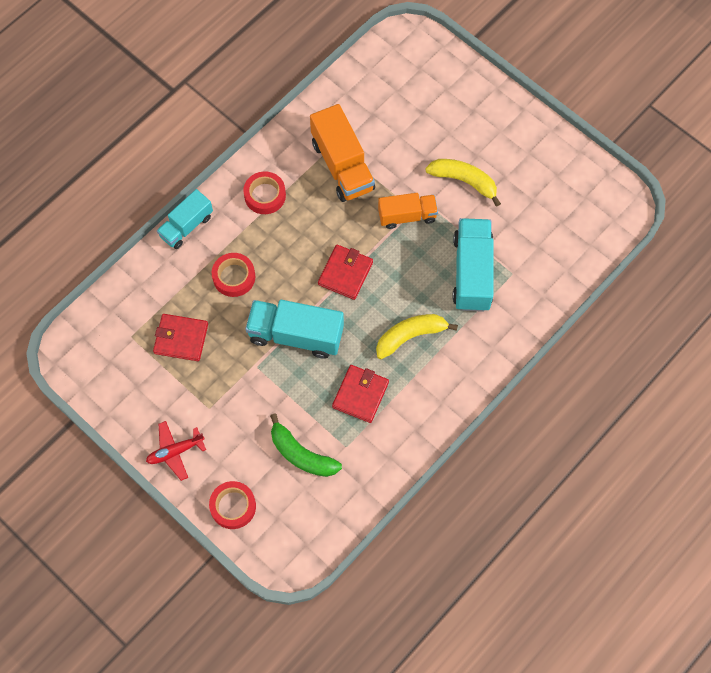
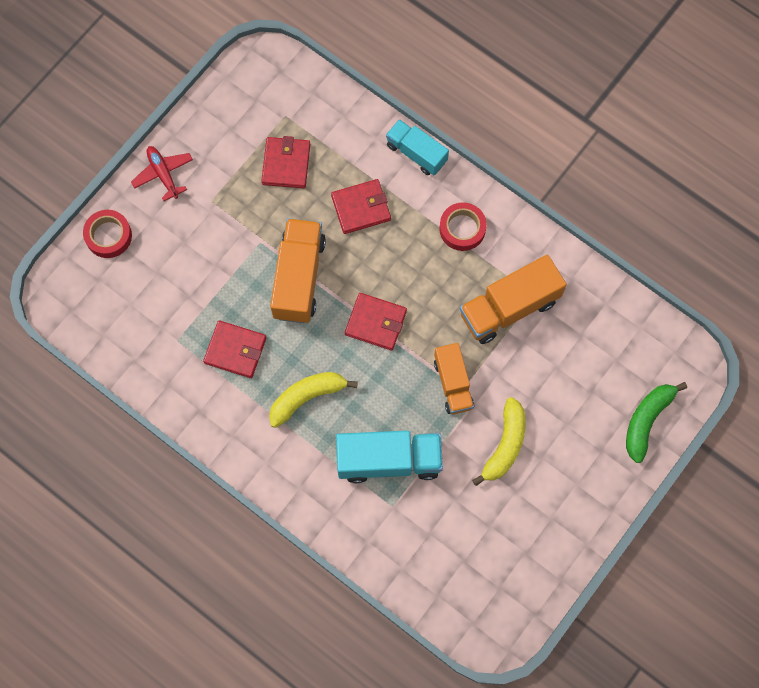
camera: 85 degrees right, 5 degrees up
red tape [212,253,255,297] -> red wallet [331,179,391,234]
turquoise truck [245,300,344,359] -> orange truck [270,218,326,323]
green banana [270,413,342,477] -> green banana moved to [626,382,687,463]
yellow banana [376,314,458,359] -> yellow banana turned 90 degrees counterclockwise [269,372,358,428]

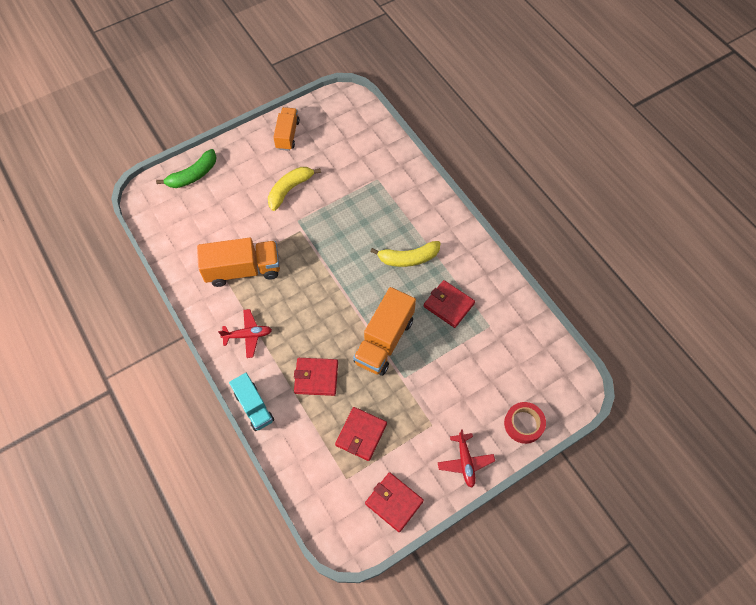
camera: 160 degrees left, 10 degrees down
turquoise truck [336,430,443,483] -> none
red wallet [345,293,407,350] -> red wallet moved to [365,472,424,532]
orange truck [434,343,474,414] -> orange truck moved to [273,107,300,151]
red tape [439,202,487,251] -> red plane [218,309,272,358]

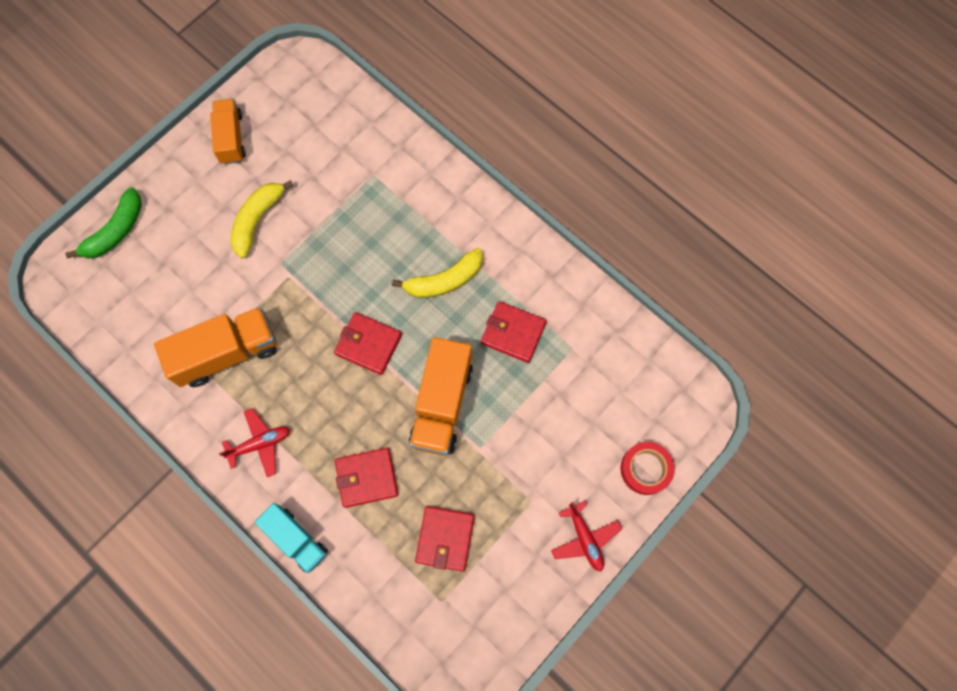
camera: 15 degrees left, 10 degrees up
red wallet [365,472,424,532] -> red wallet moved to [334,312,402,375]

